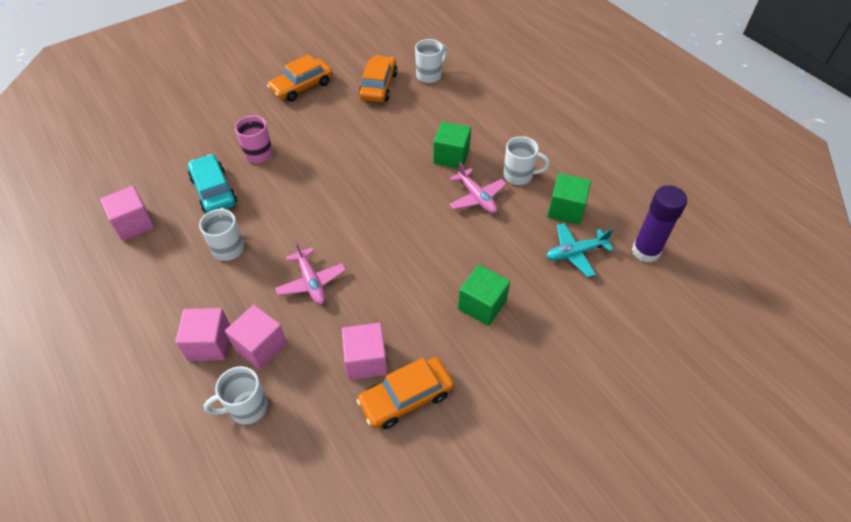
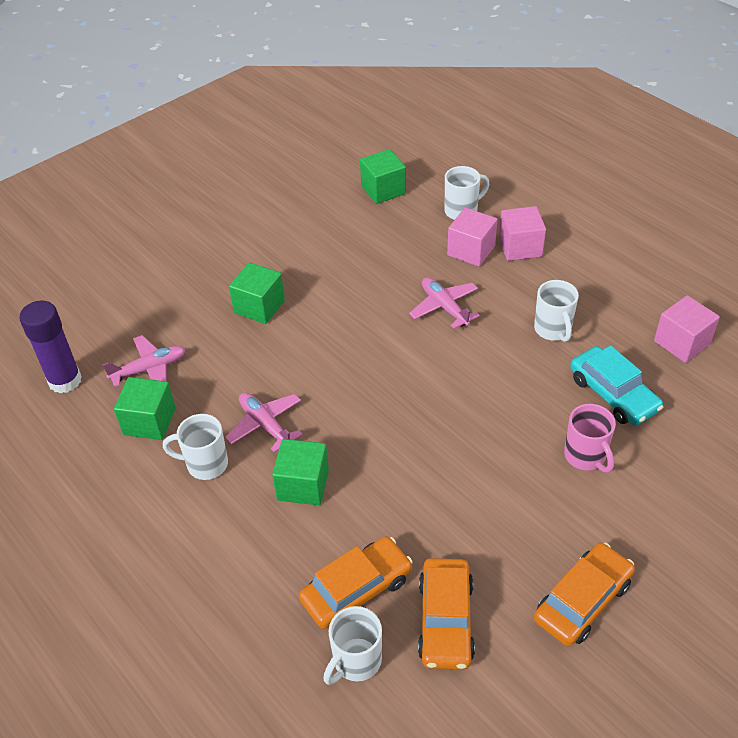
camera: 175 degrees right, 5 degrees down
pink cube [342,323,387,380] -> none
orange car [356,357,454,429] -> orange car moved to [299,536,413,629]
turquoise plane [546,223,613,277] -> pink plane [102,335,186,387]
none -> green cube [360,149,406,204]

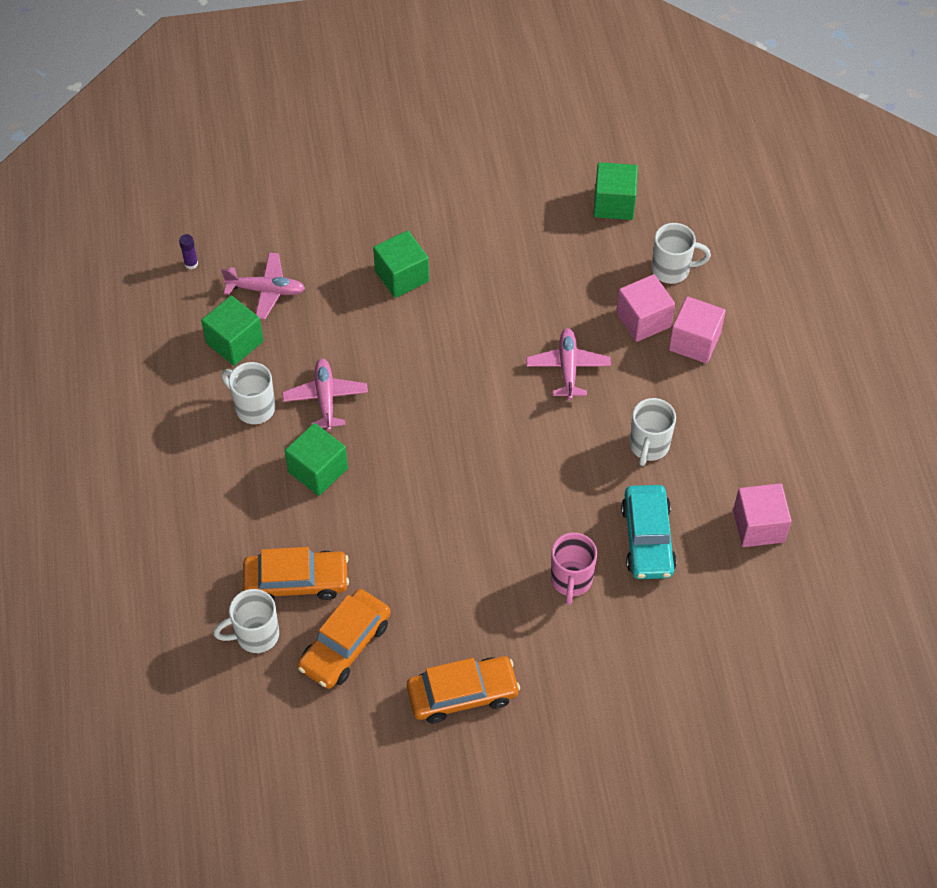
camera: 30 degrees right, 10 degrees up
purple glue stick [19,301,82,394] -> purple glue stick [179,234,198,269], size x0.41

